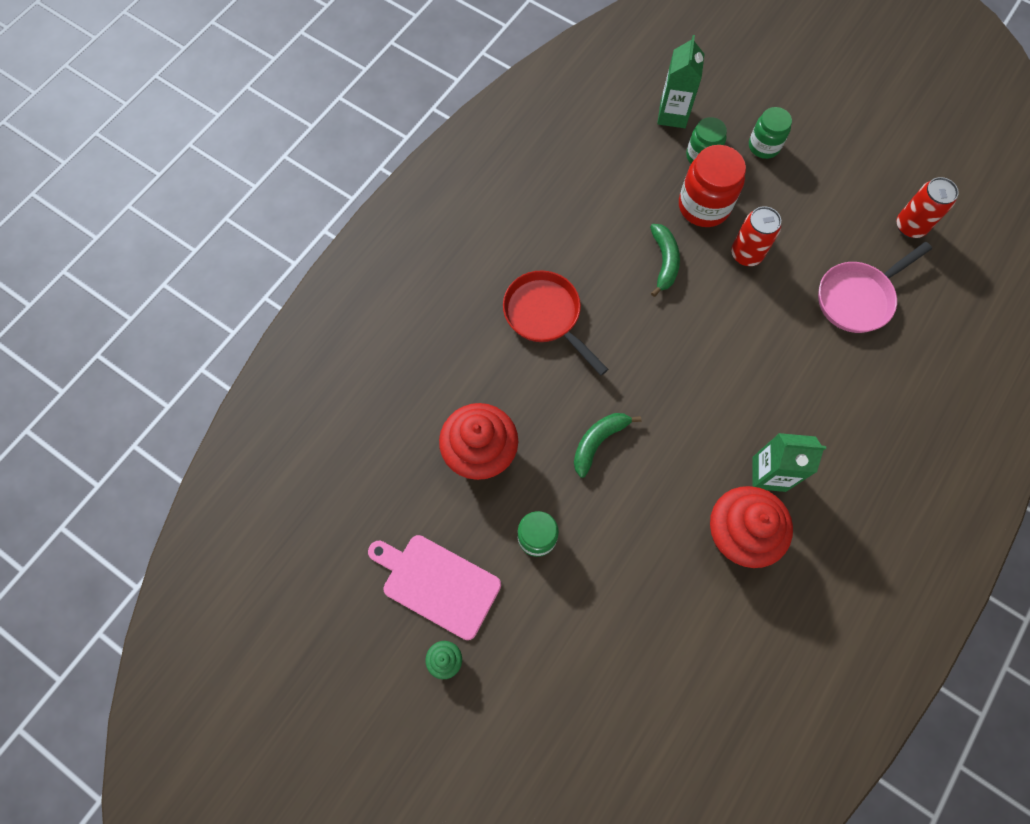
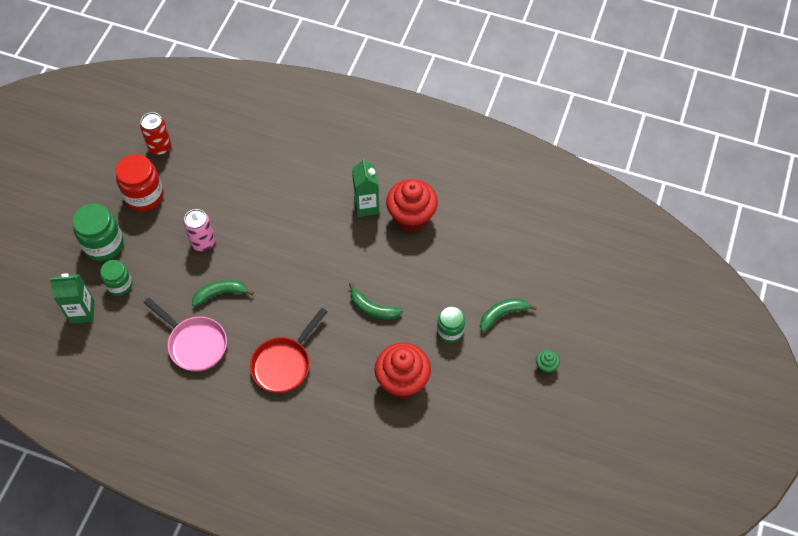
camera: 105 degrees left, 10 degrees down
pink cutting board [368,535,501,640] -> none
red jar [679,145,746,227] -> red jar moved to [116,154,164,211]
red can [731,206,781,266] -> pink can [183,209,215,251]
green jar [749,107,792,159] -> green jar [73,203,124,261], size x1.58
pink pan [818,242,932,333] -> pink pan moved to [144,298,227,372]
none -> green banana [480,298,537,332]

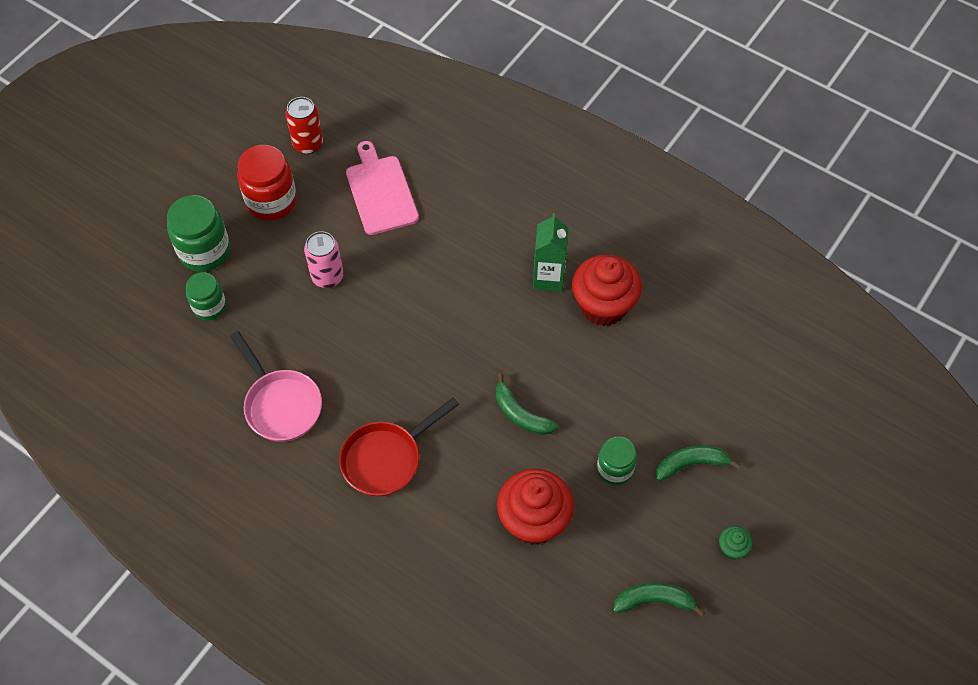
camera: 15 degrees right, 0 degrees up
green carton [49,273,95,323] -> none
green banana [192,280,254,307] -> green banana moved to [613,583,705,617]
none -> pink cutting board [346,141,419,235]

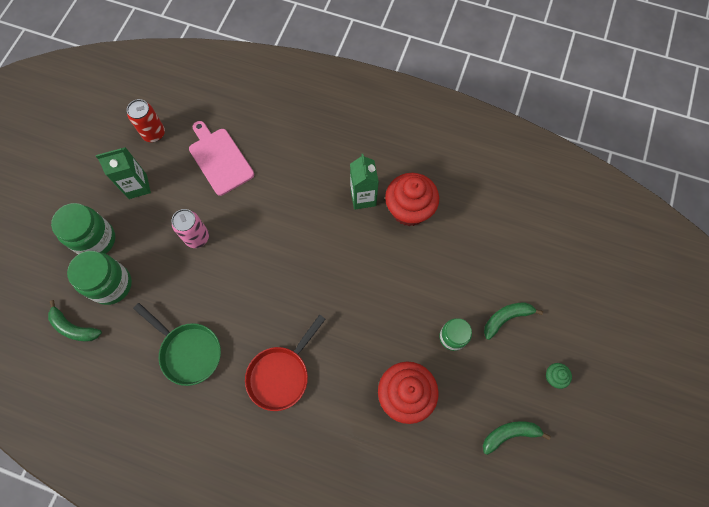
camera: 15 degrees left, 10 degrees up
green jar [186,272,226,320] -> green jar [67,251,132,305], size x1.58
pink pan [230,331,322,442] -> green pan [133,303,221,386]
red jar [237,145,297,221] -> green carton [96,147,151,199]
green banana [496,373,558,435] -> green banana moved to [48,300,102,341]

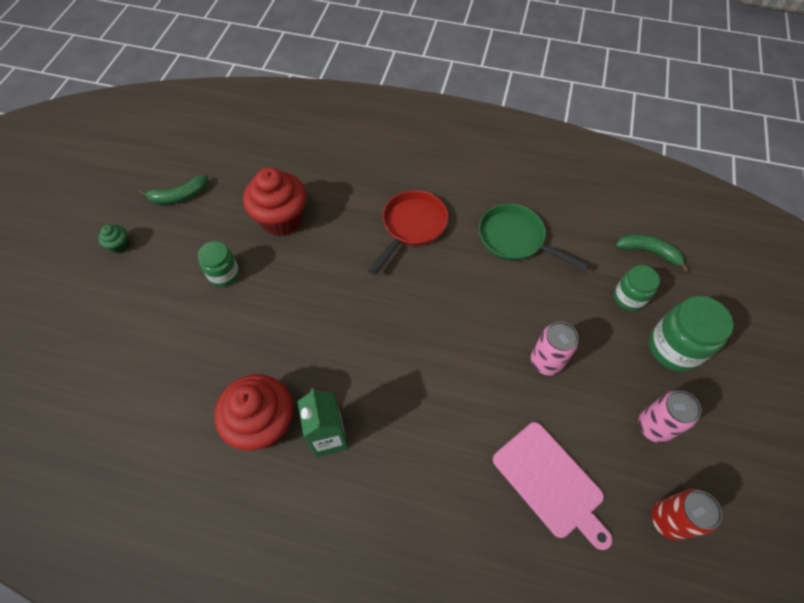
camera: 175 degrees right, 10 degrees down
green jar [67,251,132,305] -> green jar [614,265,660,311], size x0.63
green carton [96,147,151,199] -> pink can [638,390,701,443]
green banana [484,303,543,340] -> none

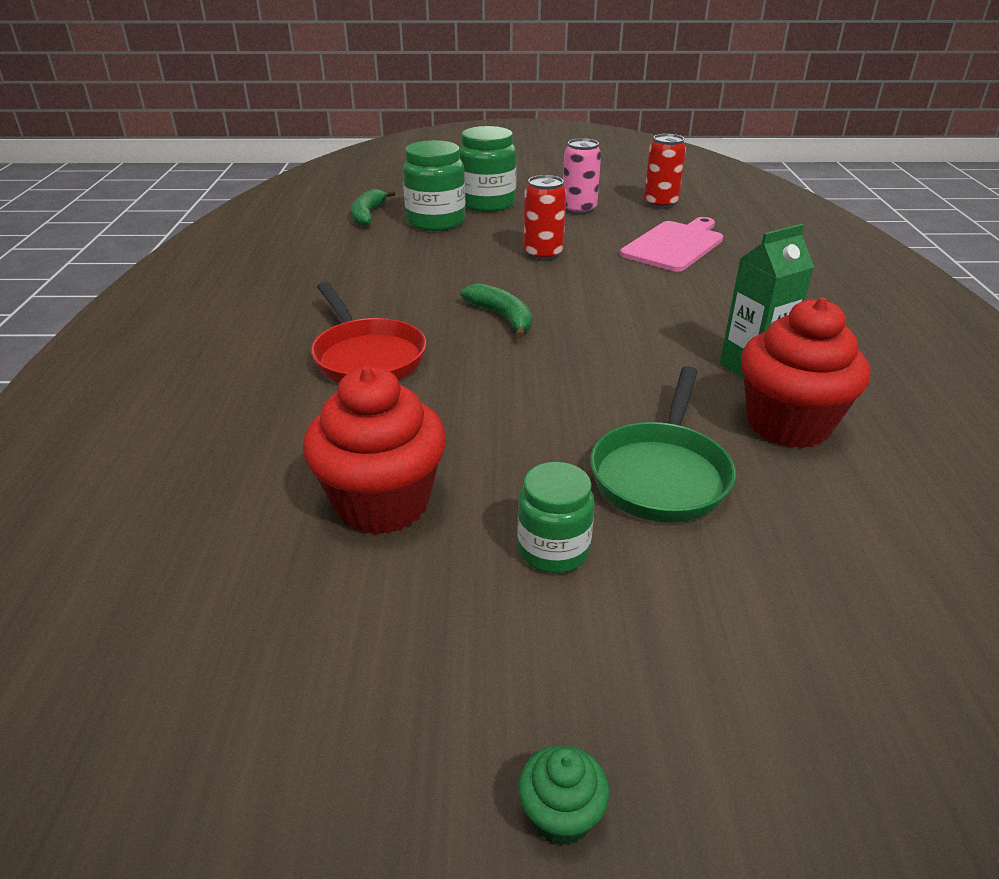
camera: 105 degrees left, 25 degrees down
green banana [138,175,208,204] -> green banana moved to [461,283,532,339]
red pan [368,190,449,275] -> red pan turned 135 degrees counterclockwise [311,282,426,383]
green pan [479,204,590,271] -> green pan moved to [590,366,736,523]
pink can [531,322,579,376] -> red can [524,175,566,261]
green jar [614,265,660,311] -> green jar [402,140,465,231], size x1.58

